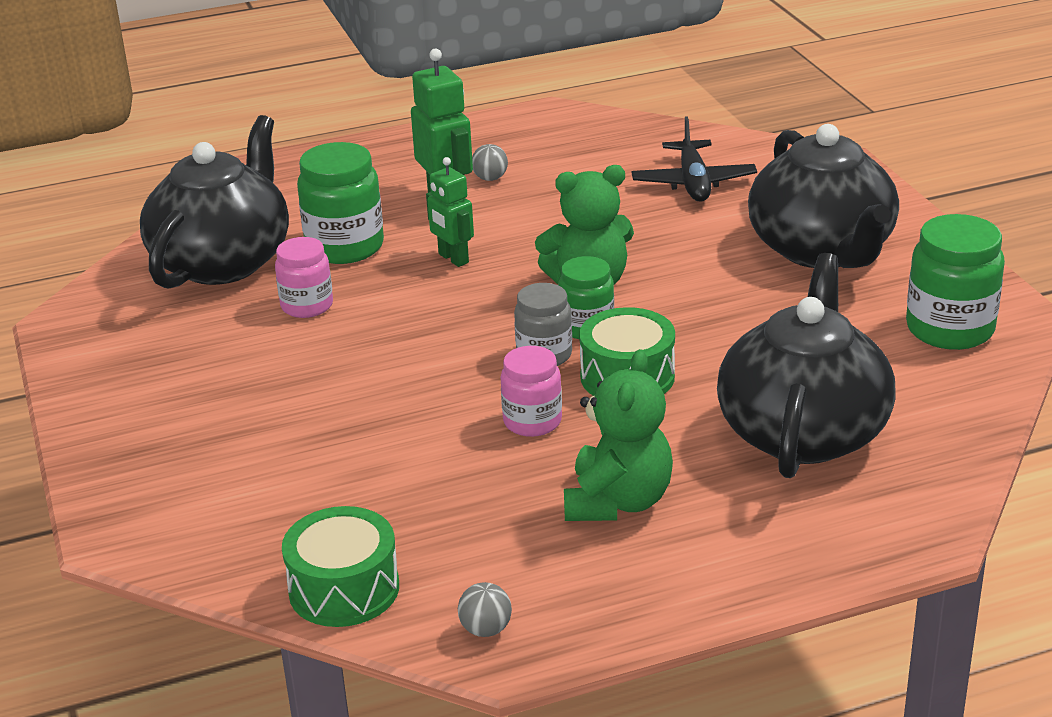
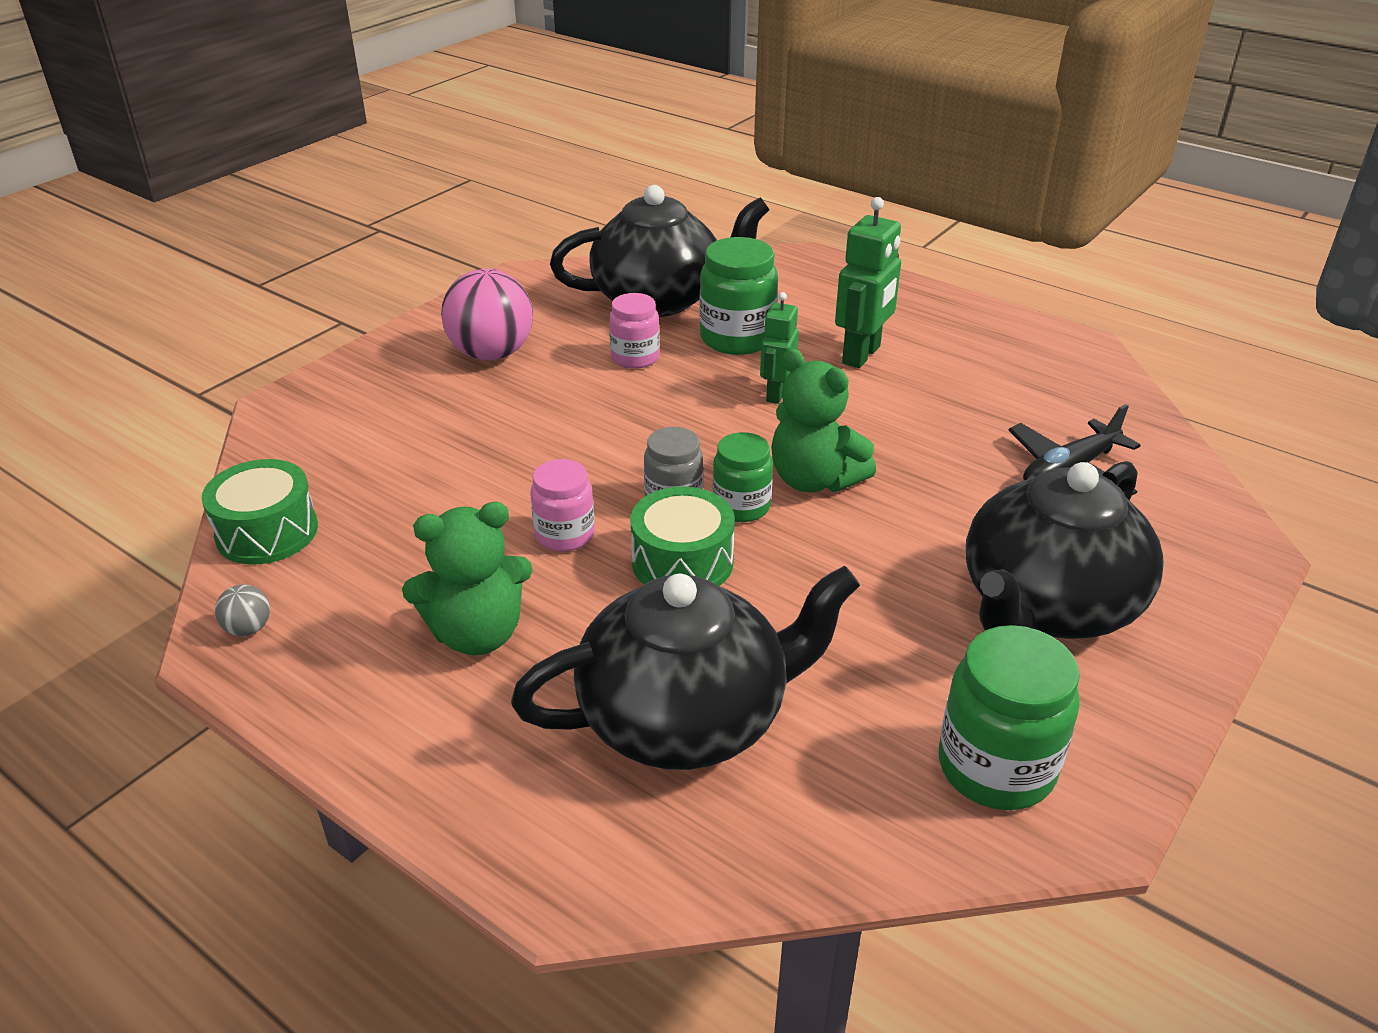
camera: 55 degrees right, 5 degrees up
grey ball [472,144,508,181] -> none
none -> pink ball [441,269,533,360]

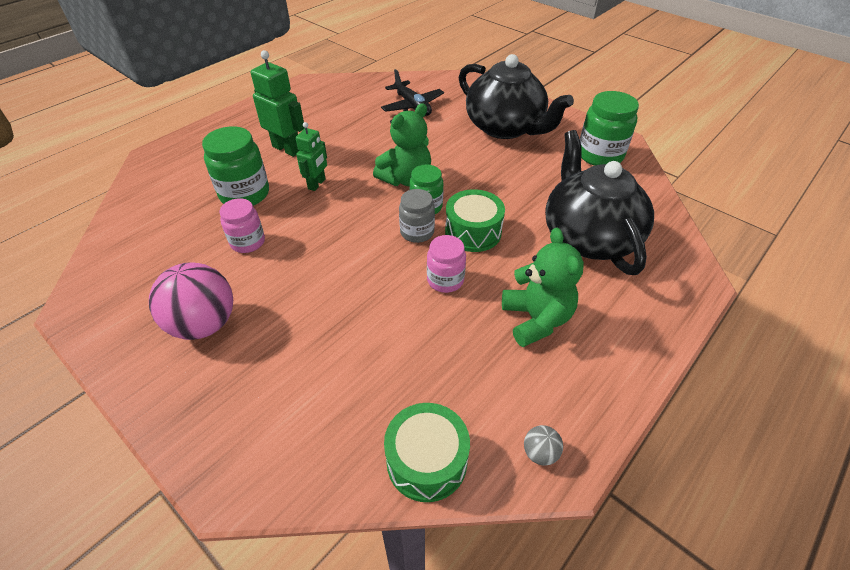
camera: 85 degrees left, 10 degrees up
black teapot [550,185,770,317] -> none
green robot [760,292,799,404] -> green robot turned 90 degrees counterclockwise [296,122,327,191]

